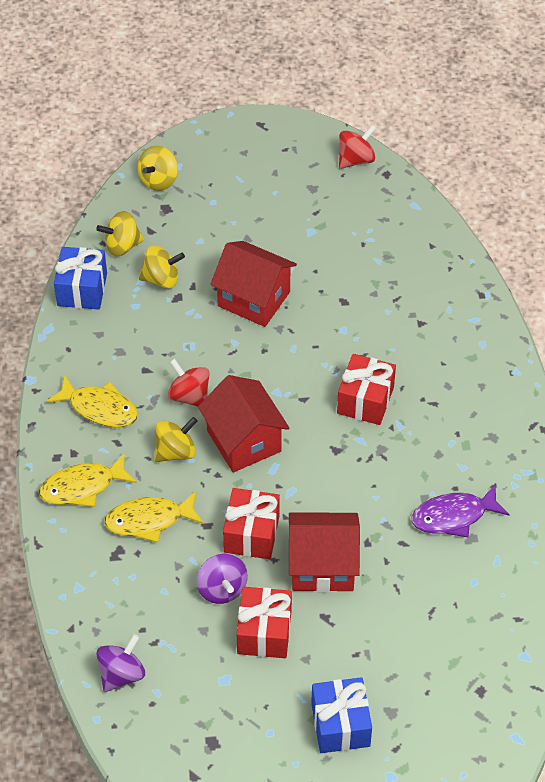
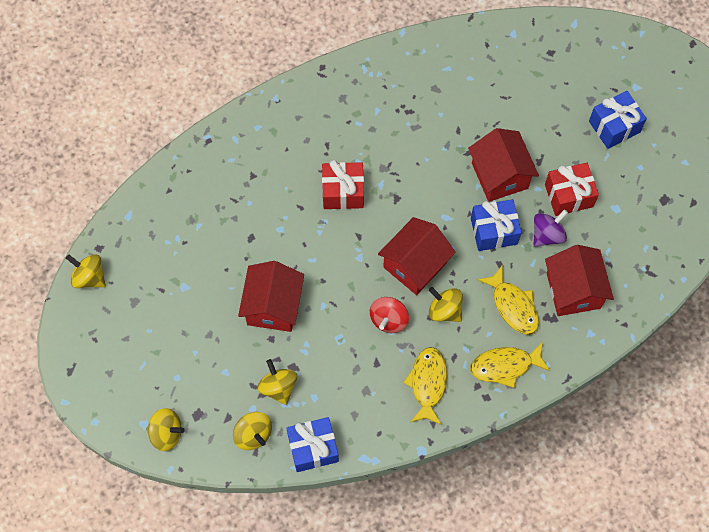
camera: 110 degrees left, 15 degrees up
yellow fish [39,452,137,507] -> yellow fish turned 120 degrees clockwise [470,342,550,388]
purple spinning top [96,634,145,692] -> none
red gift [223,488,280,559] -> blue gift [471,199,522,251]
red spinning top [339,125,376,169] -> yellow spinning top [66,254,106,288]
purple fish [412,484,510,537] -> none
none -> red house [545,245,614,316]

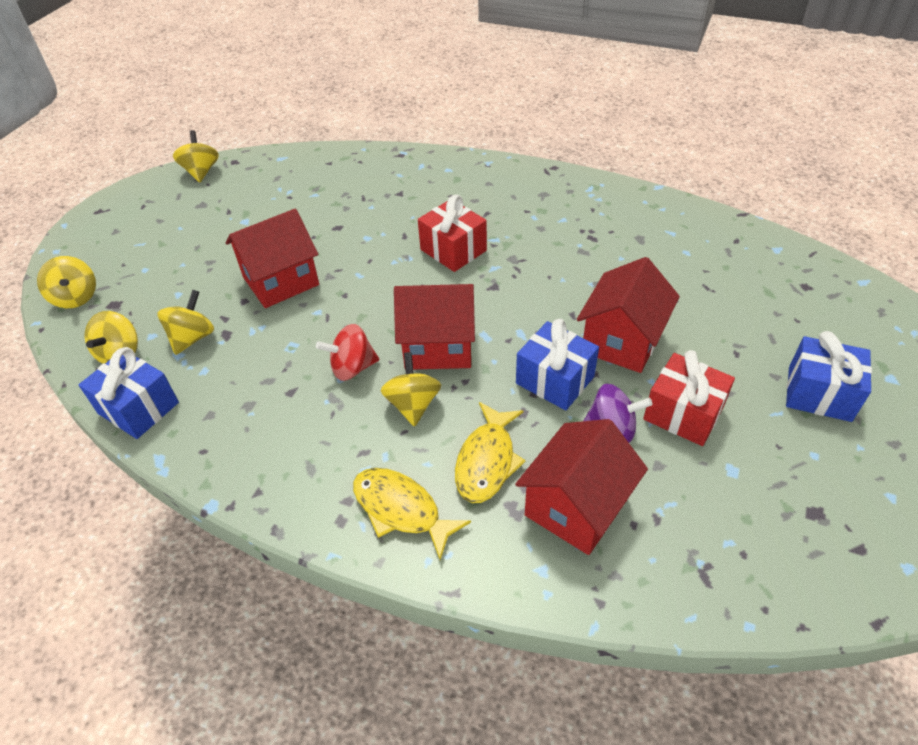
camera: 50 degrees right, 20 degrees down
yellow fish [403,347,447,425] -> none

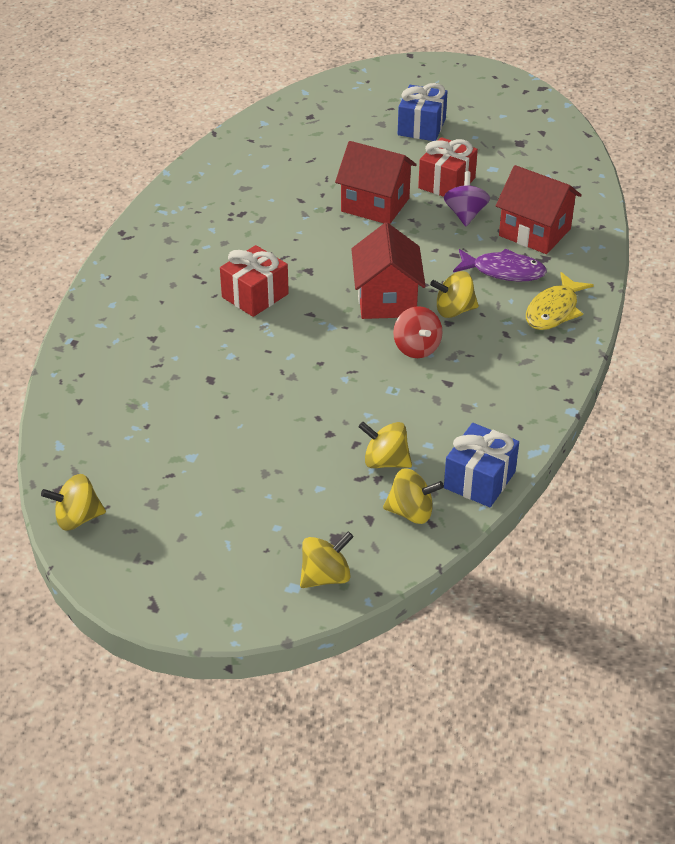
camera: 95 degrees left, 5 degrees down
red house [225,209,319,308] -> none
yellow fish [455,402,526,503] -> purple fish [453,248,547,281]
blue gift [516,319,599,410] -> none

